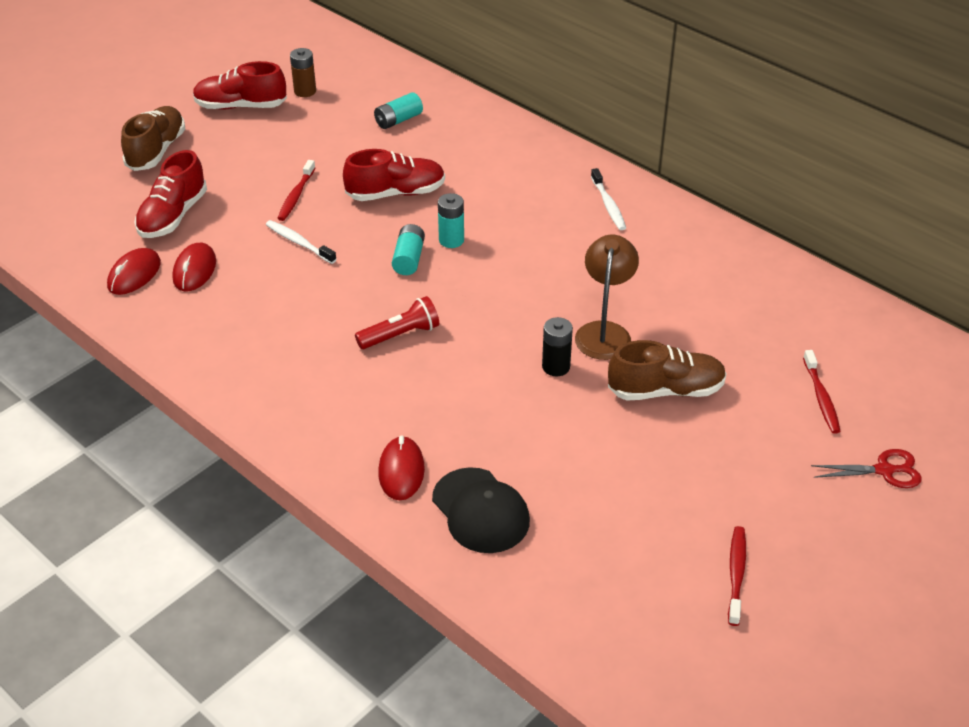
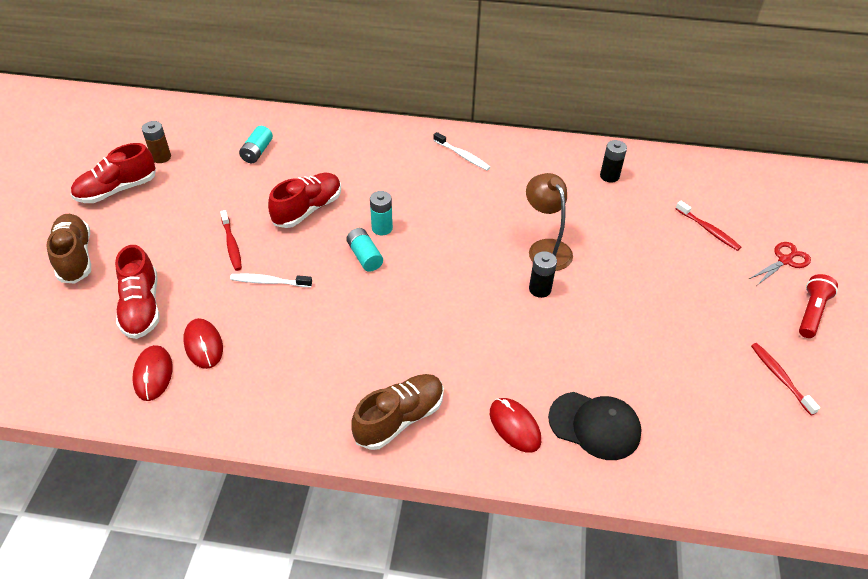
camera: 35 degrees left, 5 degrees up
red flashlight [355,296,439,349] -> red flashlight moved to [799,274,838,338]
brown shoe [608,340,727,400] -> brown shoe moved to [351,374,444,450]
none -> black battery [600,140,627,183]

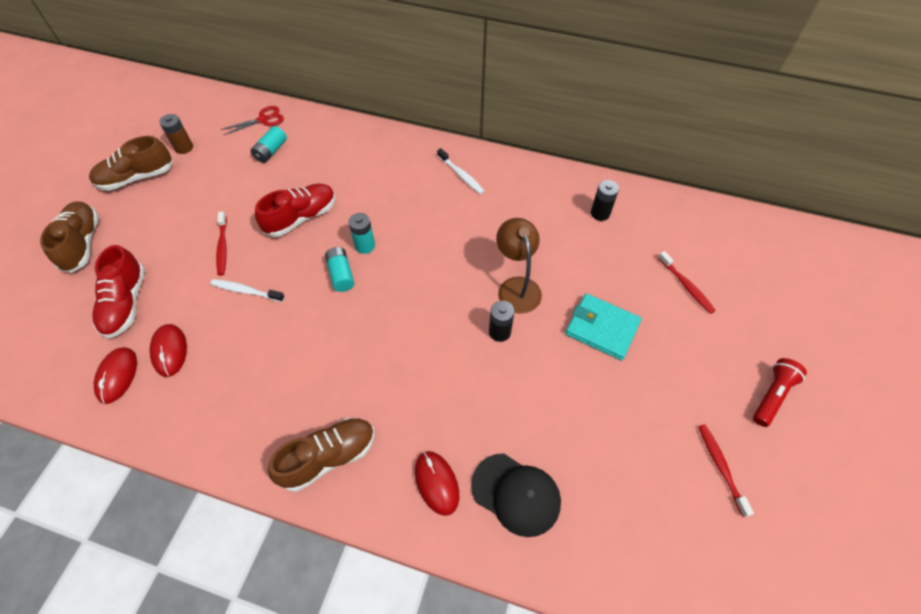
camera: 10 degrees right, 10 degrees up
red shoe [71,143,156,203] -> brown shoe [89,136,173,191]
red scissors [749,242,811,285] -> red scissors moved to [221,106,284,135]
none -> turquoise wallet [565,293,642,361]

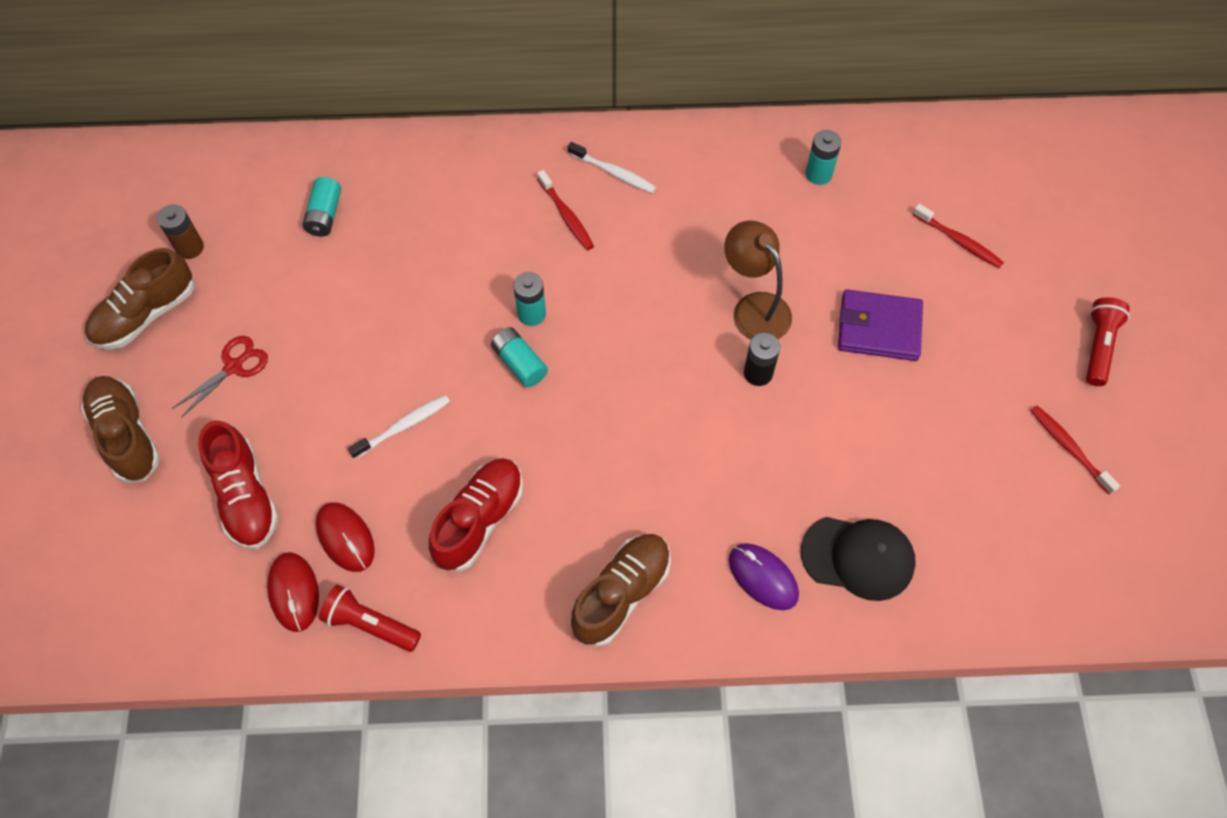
camera: 20 degrees left, 5 degrees up
white toothbrush [210,279,285,302] -> white toothbrush turned 150 degrees clockwise [348,395,450,459]
red toothbrush [216,211,227,276] -> red toothbrush moved to [537,170,594,250]
red scissors [221,106,284,135] -> red scissors moved to [172,336,268,418]
red shoe [255,184,336,237] -> red shoe moved to [429,458,523,571]
red mouse [415,451,459,516] -> purple mouse [729,543,799,610]
turquoise wallet [565,293,642,361] -> purple wallet [838,289,923,361]
black battery [591,180,619,221] -> turquoise battery [806,130,841,185]
none -> red flashlight [319,585,421,652]

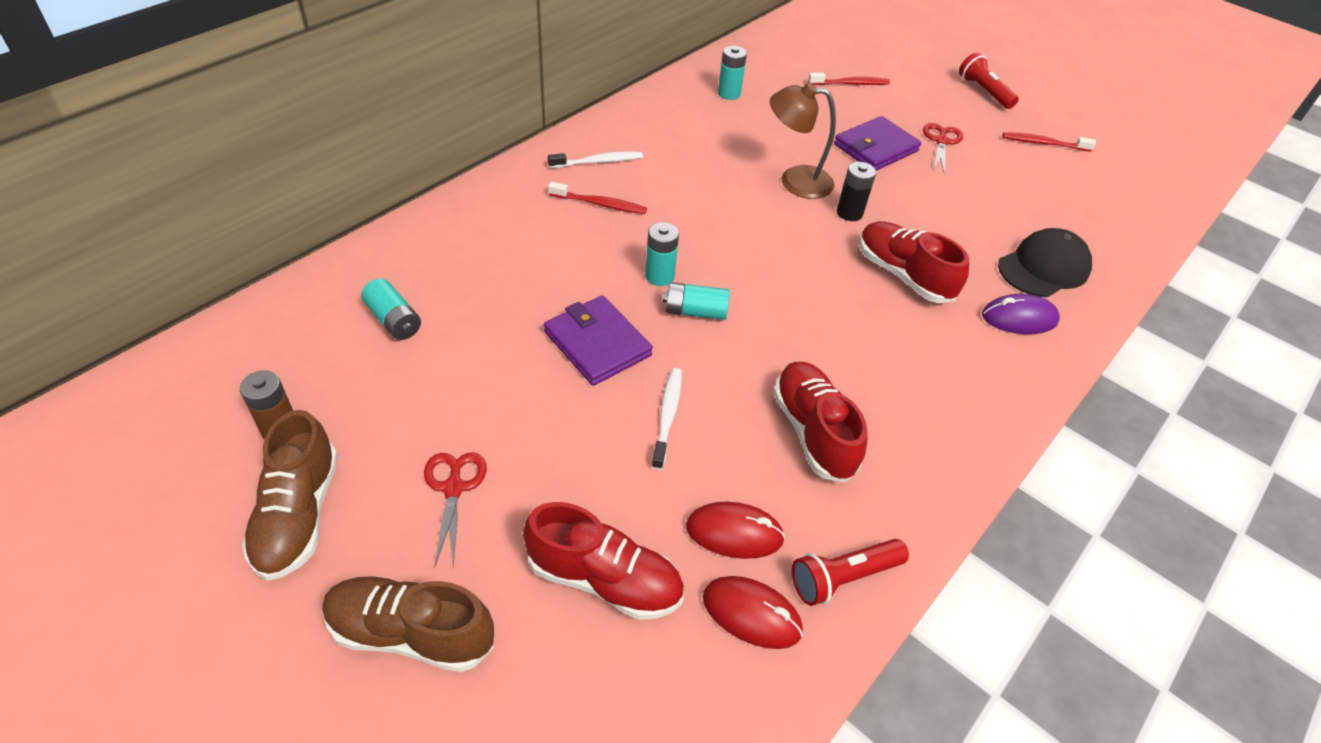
camera: 50 degrees left, 15 degrees down
brown shoe [570,534,671,647] -> none
none -> purple wallet [544,295,653,386]
none -> red shoe [859,221,969,303]
none -> red scissors [923,123,963,175]

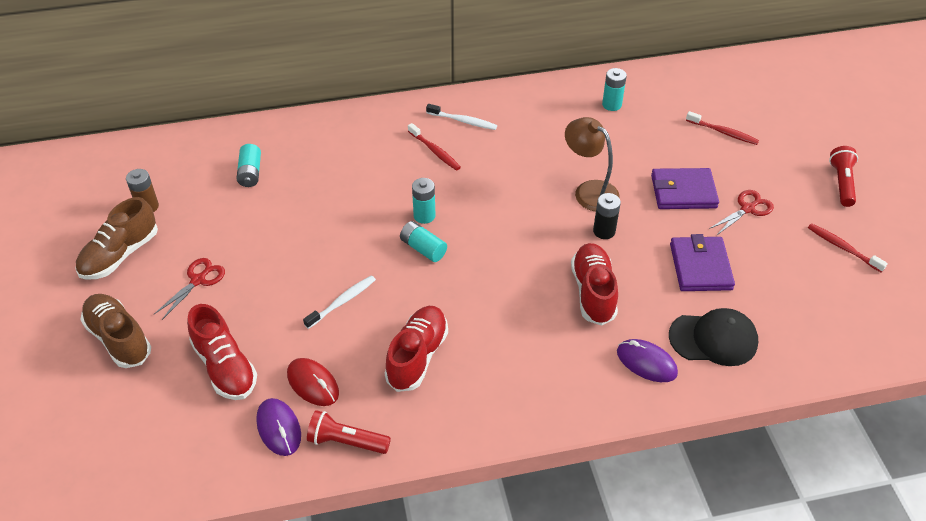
camera: 40 degrees right, 0 degrees up
purple wallet [544,295,653,386] -> purple wallet moved to [670,234,735,291]
red mouse [703,576,803,649] -> purple mouse [256,398,301,456]

